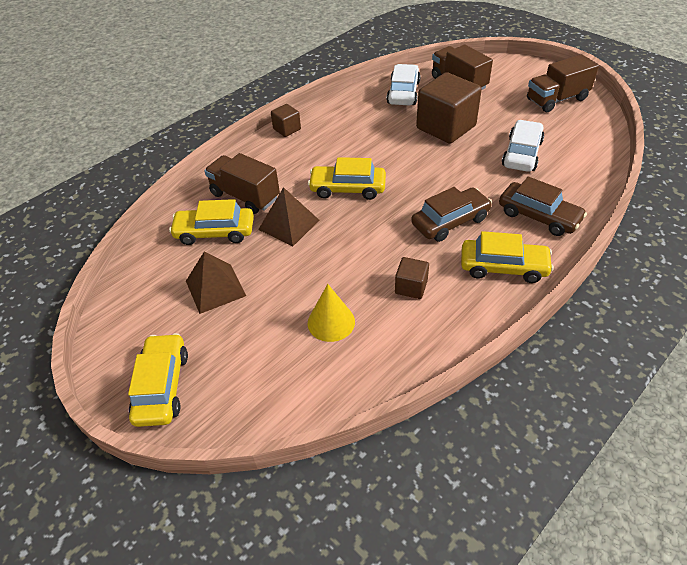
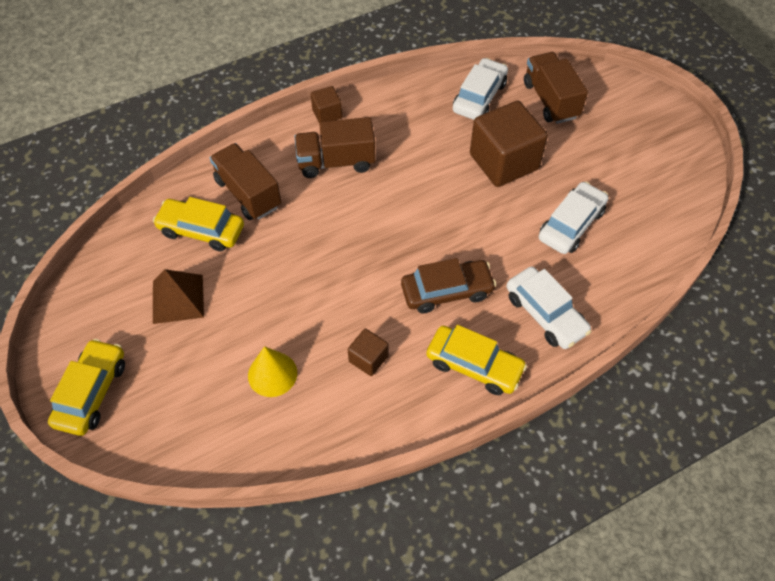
camera: 15 degrees right, 10 degrees up
brown pyramid [258,187,319,246] -> none
yellow car [308,157,386,200] -> none
brown car [499,176,587,236] -> white car [507,267,591,349]
brown truck [527,54,599,112] -> brown truck moved to [294,117,376,178]

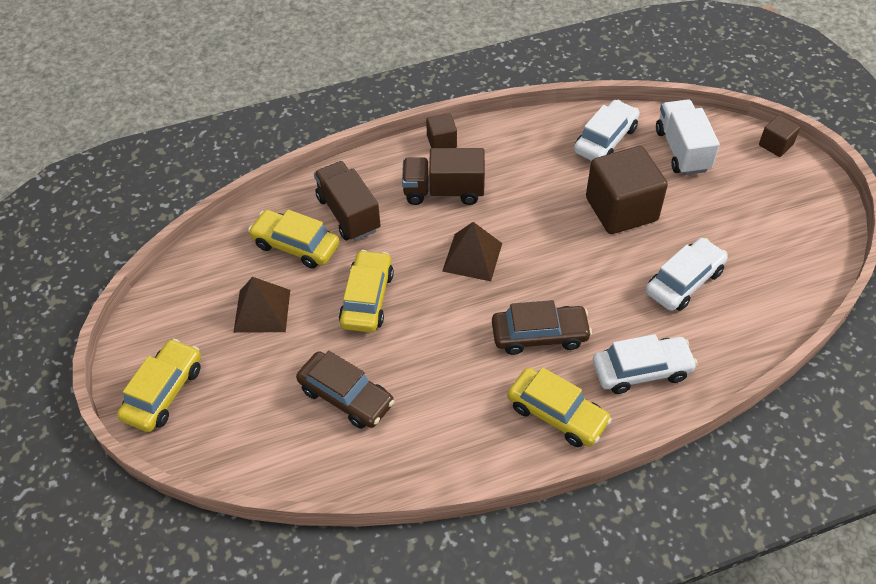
camera: 10 degrees right, 5 degrees down
yellow cone [248,346,297,397] -> brown car [296,351,395,429]
brown cube [348,329,388,376] -> brown cube moved to [759,115,800,157]
white car [507,267,591,349] -> white car turned 75 degrees counterclockwise [593,334,698,394]
brown truck [524,52,588,124] -> white truck [656,99,720,175]
none -> yellow car [339,250,394,332]
none -> brown pyramid [442,222,502,281]

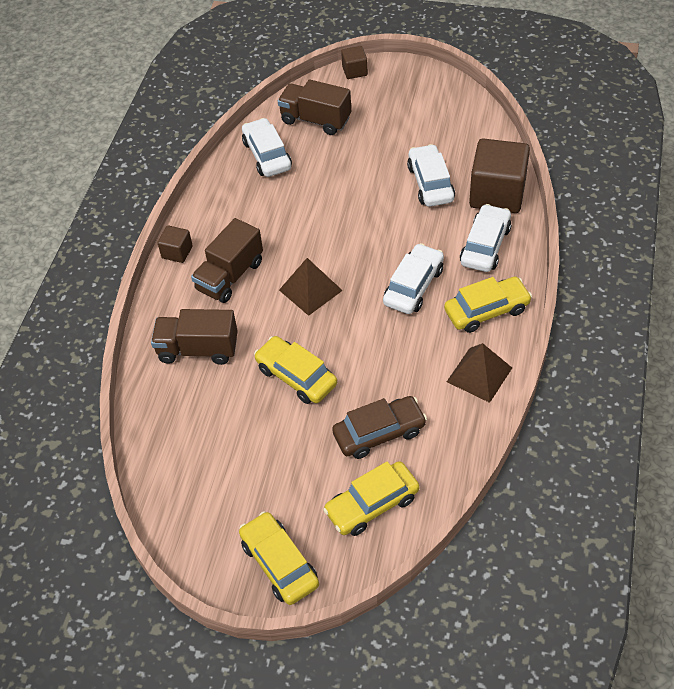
camera: 55 degrees left, 0 degrees up
brown pyramid [233,277,290,333] -> brown pyramid moved to [447,343,512,403]
yellow car [248,210,340,269] -> yellow car moved to [323,461,419,536]
brown car [492,300,592,355] -> white car [383,243,444,314]
brown cube [586,146,668,234] -> brown cube moved to [469,138,530,213]
white truck [656,99,720,175] -> brown truck [278,80,351,135]

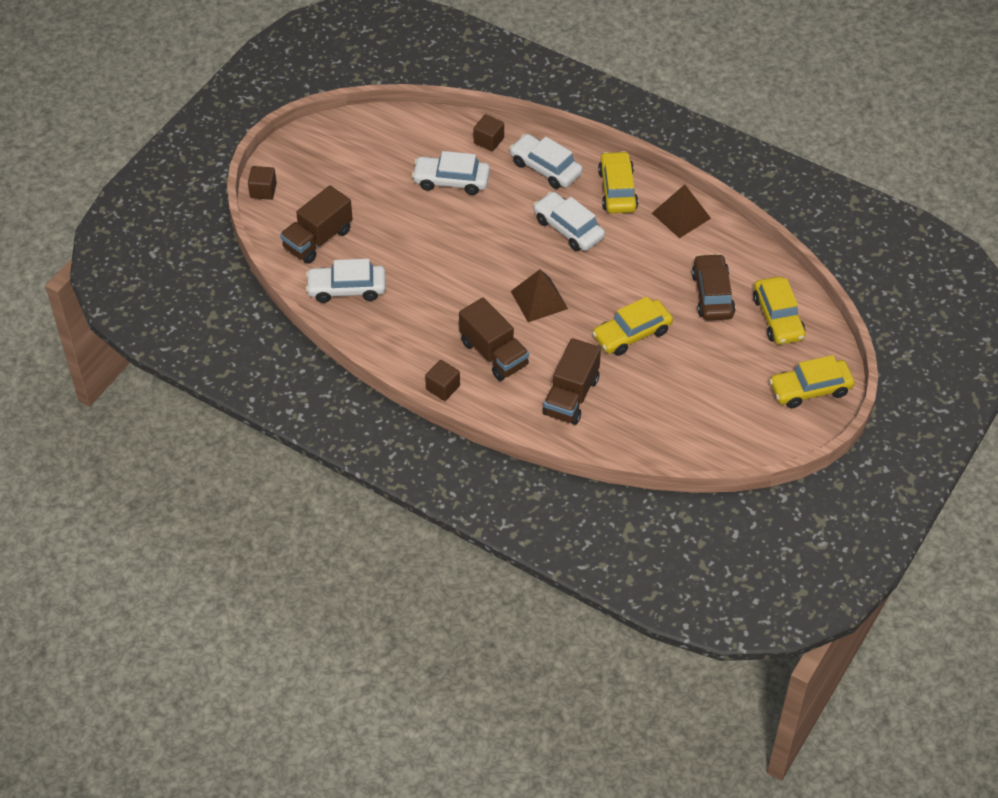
camera: 75 degrees left, 0 degrees up
brown cube [469,138,530,213] -> brown cube [473,114,504,151], size x0.48

